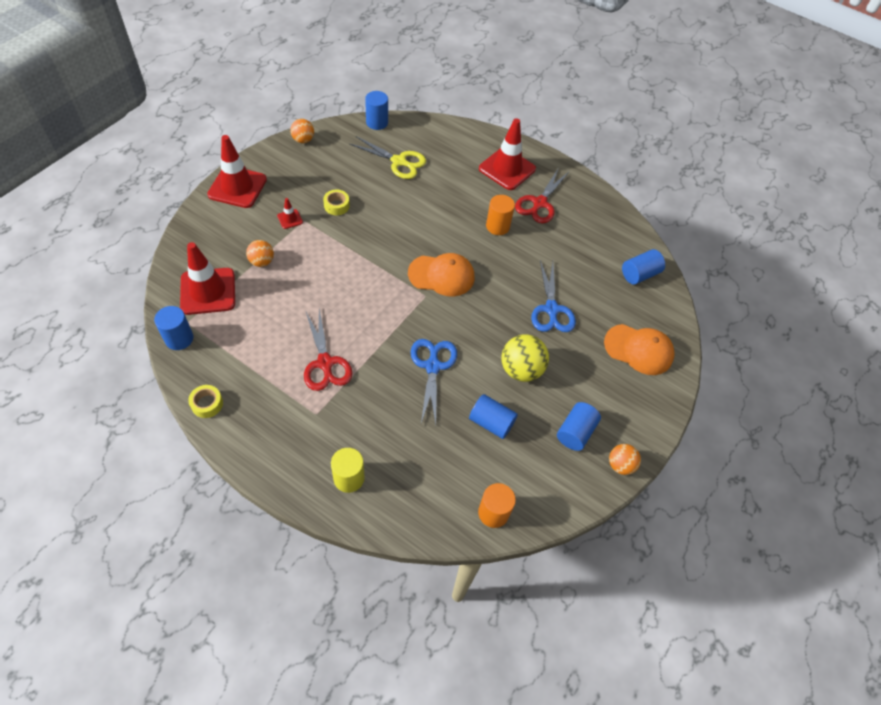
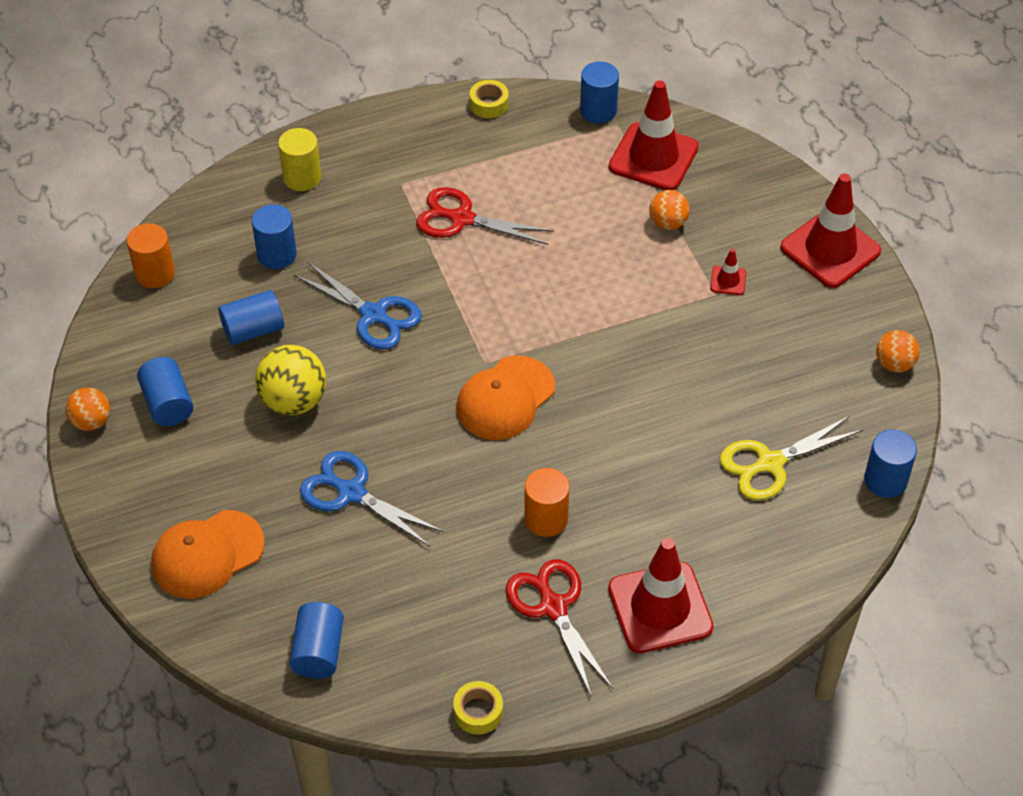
camera: 130 degrees right, 5 degrees down
yellow tape [323,190,350,215] -> yellow tape moved to [453,681,503,735]
none -> blue cylinder [252,204,297,269]

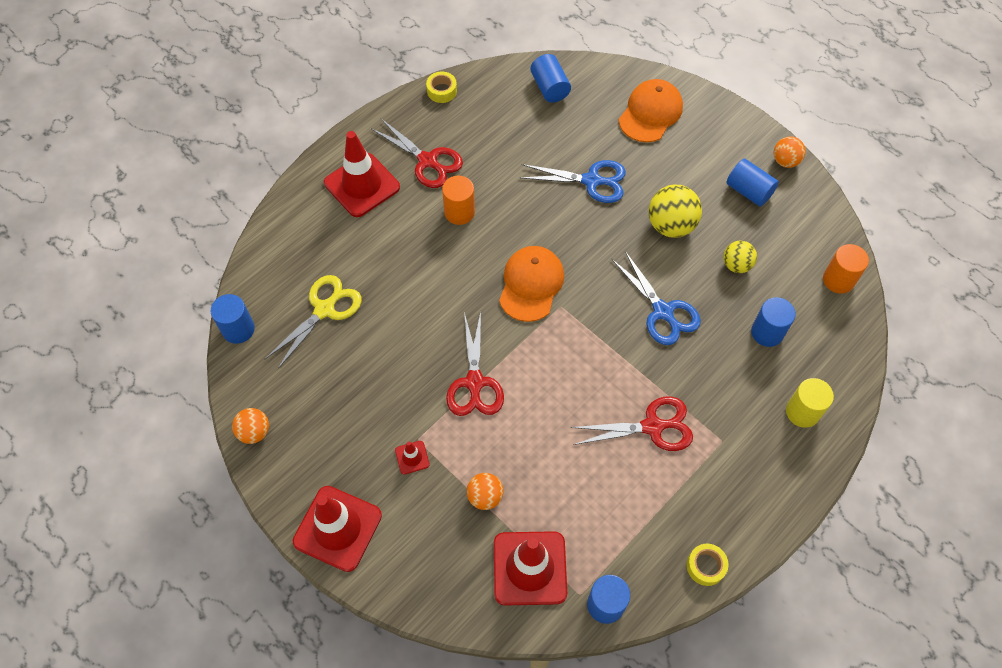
camera: 155 degrees right, 10 degrees up
blue cylinder [218,290,284,345] -> yellow ball [723,241,757,273]
blue scissors [294,261,422,350] -> blue scissors turned 135 degrees counterclockwise [612,251,701,345]
none -> red scissors [446,312,504,416]

